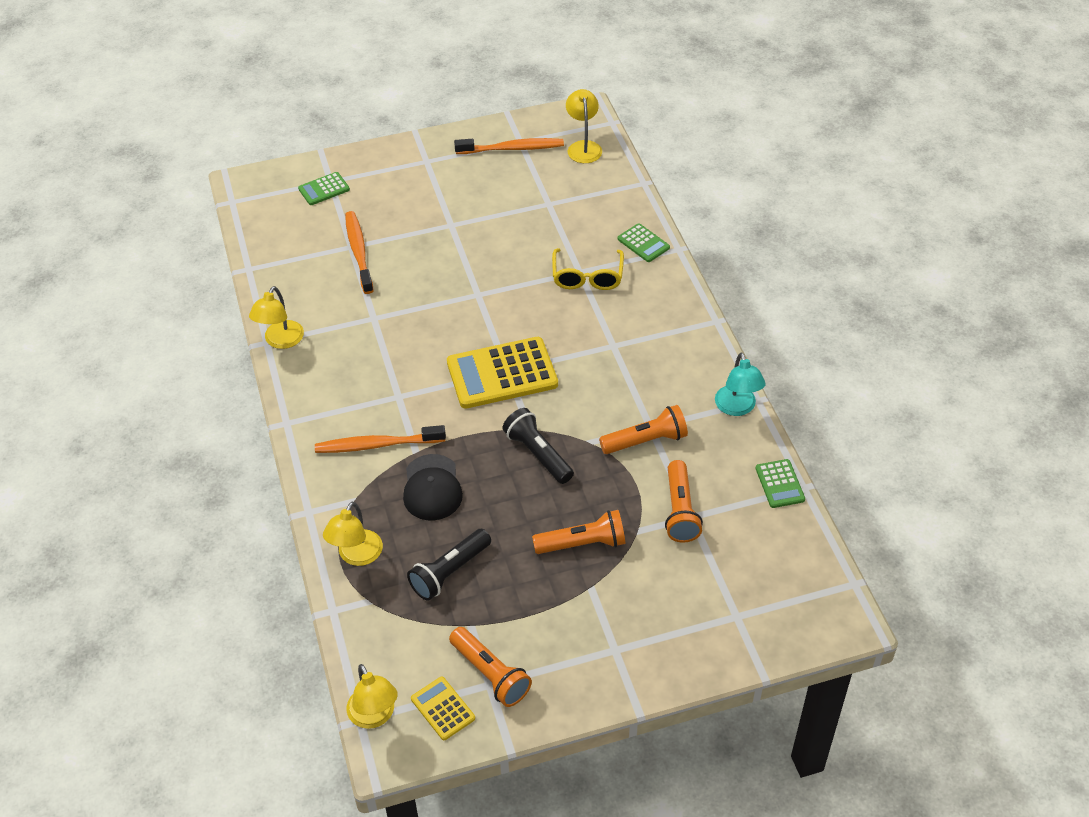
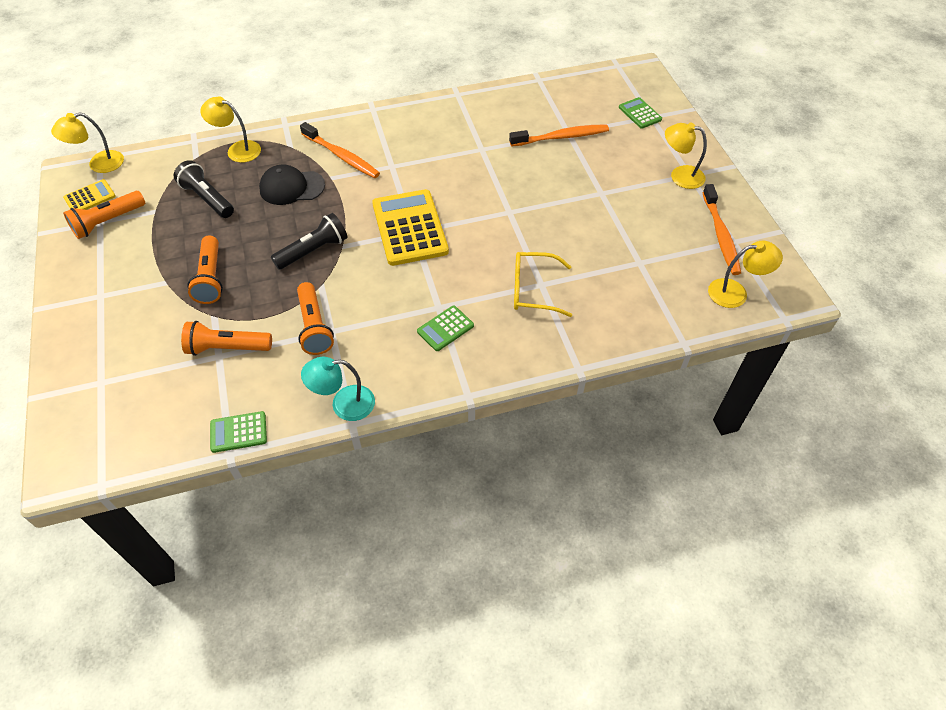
camera: 90 degrees right, 5 degrees up
yellow lamp [249,286,304,349] -> yellow lamp moved to [665,123,707,189]
orange toothbrush [315,425,446,453] -> orange toothbrush turned 135 degrees clockwise [300,122,380,178]
green calculator [618,223,670,262] -> green calculator moved to [417,306,474,351]

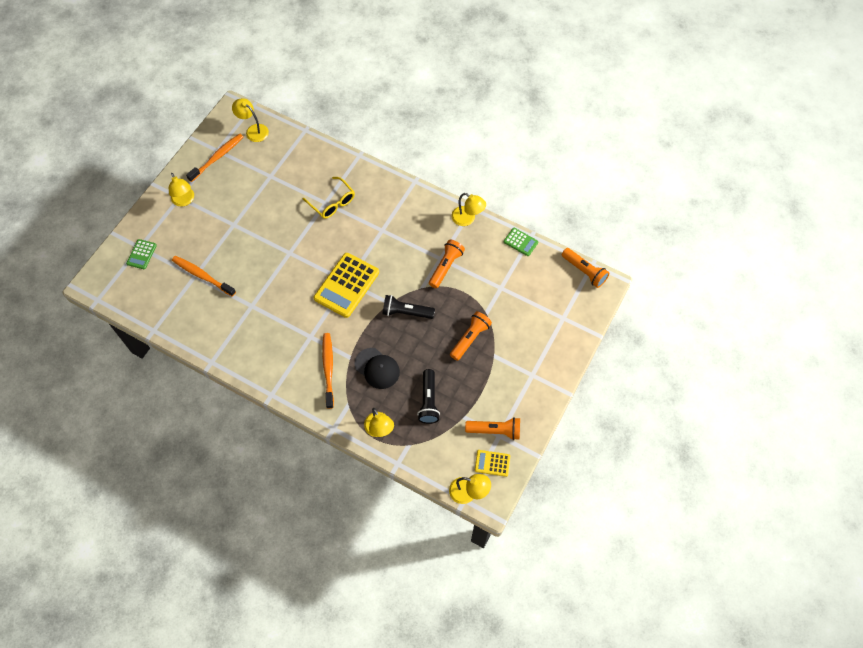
camera: 135 degrees left, 10 degrees up
orange flashlight [181,321,272,356] -> orange flashlight moved to [562,248,609,288]
turquoise lamp [301,357,375,421] -> yellow lamp [452,193,486,226]
green calculator [417,306,474,351] -> none

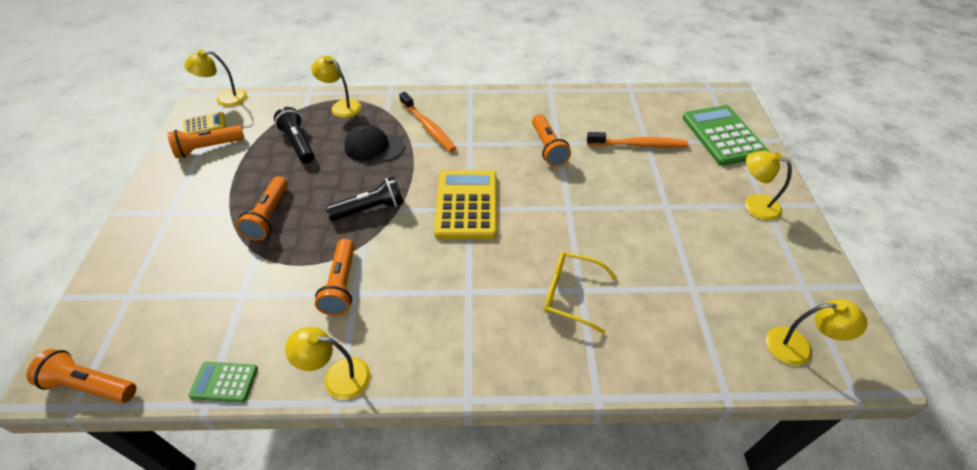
camera: 150 degrees right, 15 degrees down
green calculator [126,239,157,269] -> green calculator [682,105,769,166], size x2.01
orange toothbrush [186,134,243,182] -> none
none -> orange flashlight [532,114,571,166]

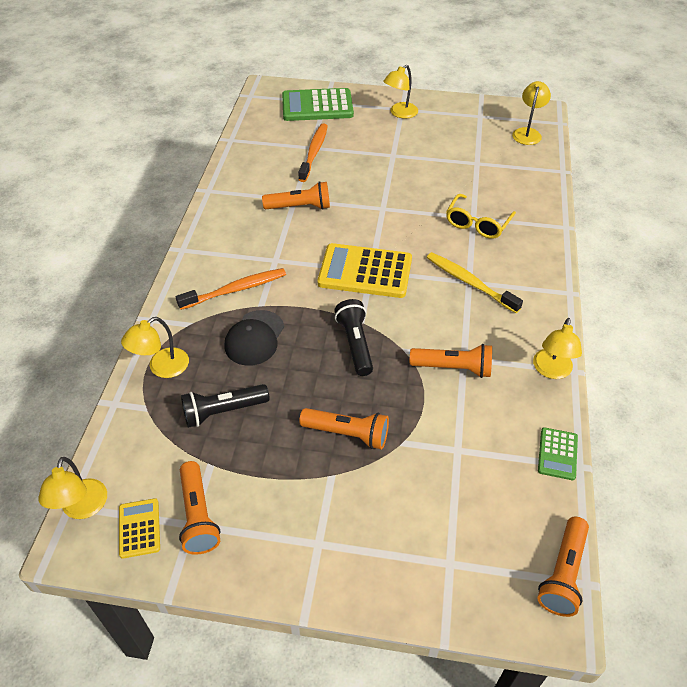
camera: 80 degrees left, 0 degrees up
none -> yellow toothbrush [427,252,523,313]

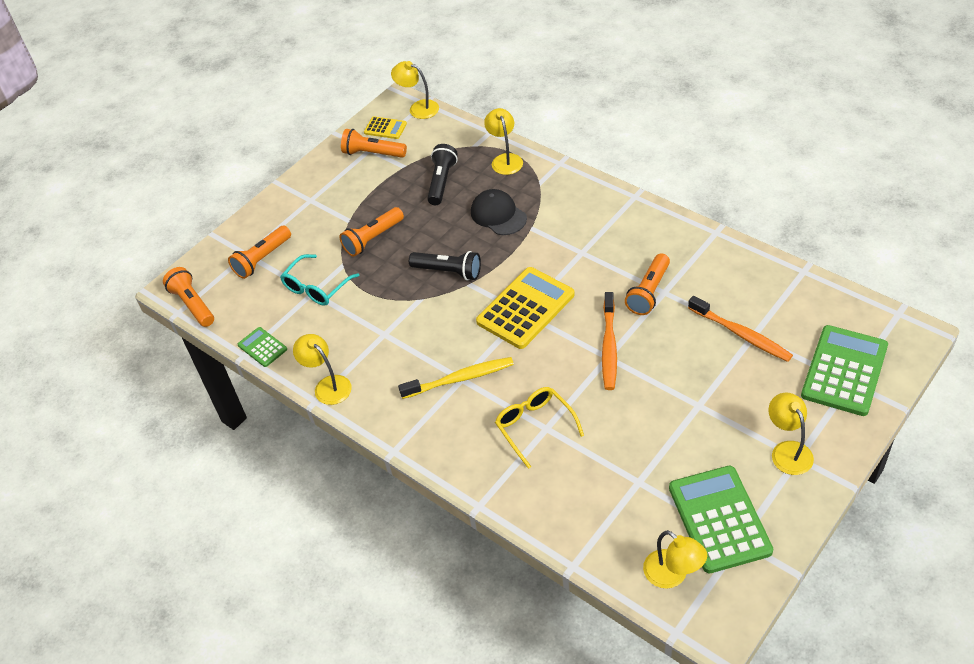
camera: 125 degrees right, 0 degrees up
orange toothbrush [176,268,286,310] -> orange toothbrush moved to [602,292,617,390]
orange flashlight [410,344,492,378] -> orange flashlight moved to [228,226,291,279]
none -> turquoise glasses [280,254,360,306]
none -> green calculator [669,466,773,573]

